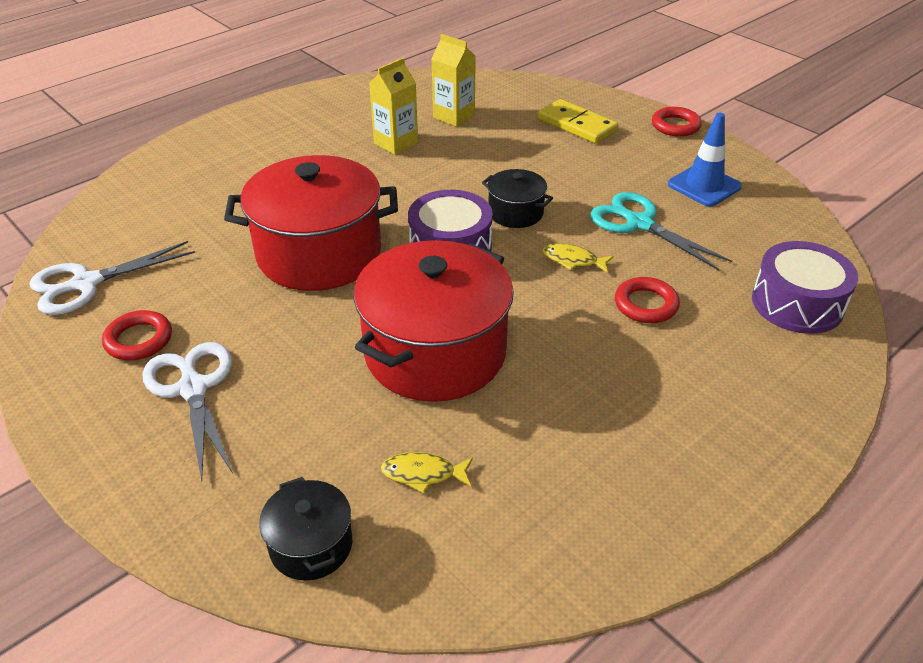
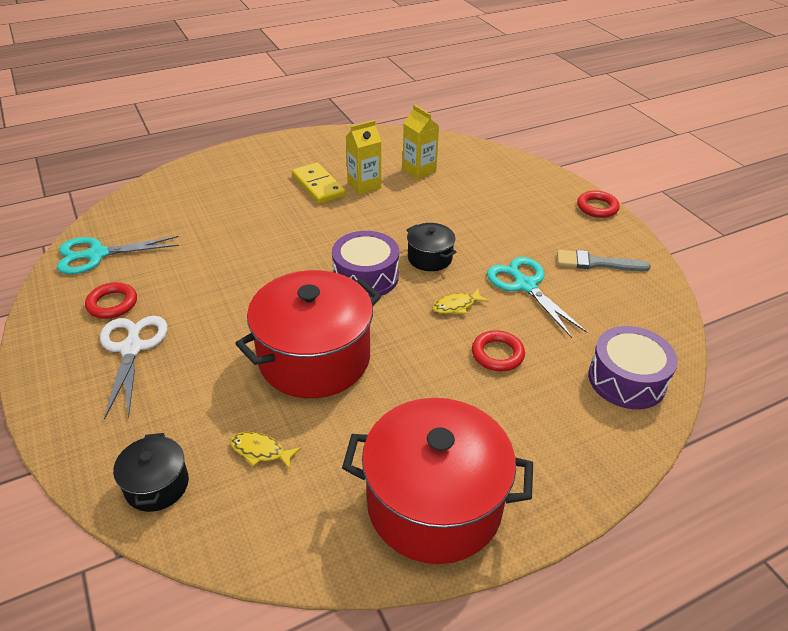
camera: 15 degrees right, 0 degrees up
white scissors [29,241,195,315] -> turquoise scissors [57,236,179,274]
red pot [224,155,398,291] -> red pot moved to [342,398,533,564]
yellow domino [538,99,618,143] -> yellow domino moved to [292,163,346,204]
yellow fish [542,243,614,273] -> yellow fish turned 60 degrees counterclockwise [432,289,489,314]
blue traffic cone [668,113,742,207] -> grey brush [557,250,651,271]

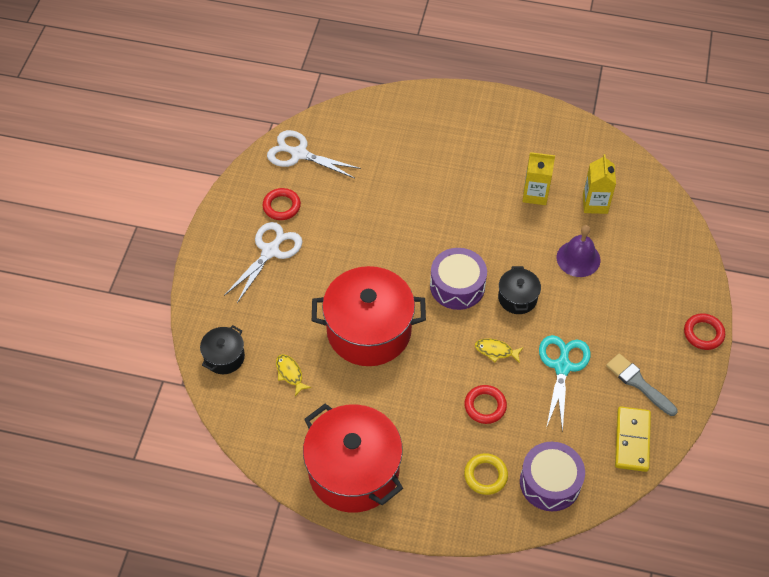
camera: 40 degrees right, 15 degrees up
turquoise scissors [57,236,179,274] -> white scissors [267,130,361,178]
yellow domino [292,163,346,204] -> yellow domino moved to [615,406,651,472]
none -> yellow ring [464,453,508,495]
none -> purple bell [557,225,600,277]

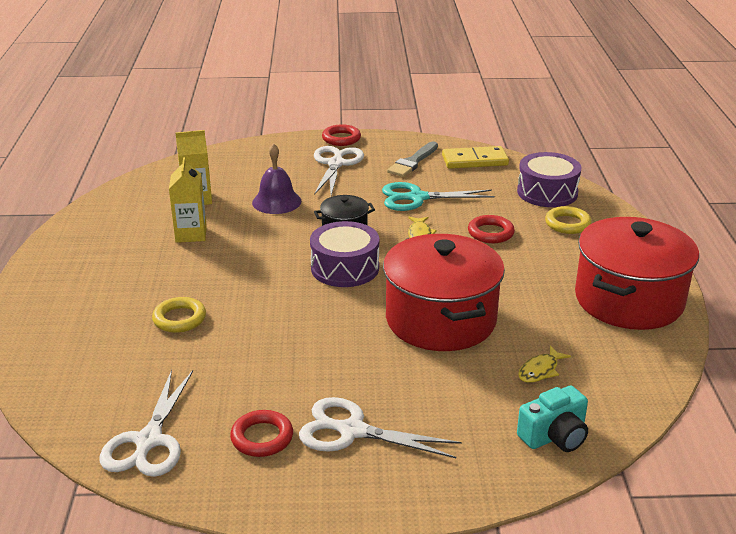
camera: 105 degrees left, 25 degrees down
black pot [200,325,245,374] -> turquoise camera [517,386,588,452]
none -> yellow ring [152,297,206,333]
none -> white scissors [314,146,364,196]

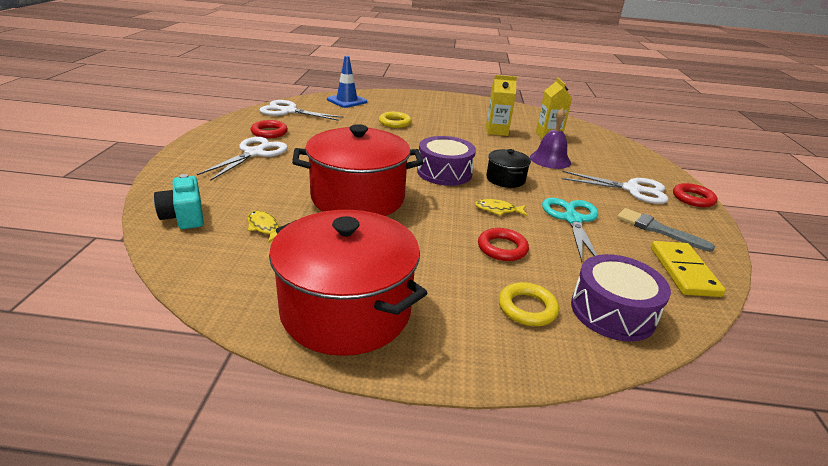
camera: 95 degrees right, 0 degrees up
none -> blue traffic cone [327,56,367,108]

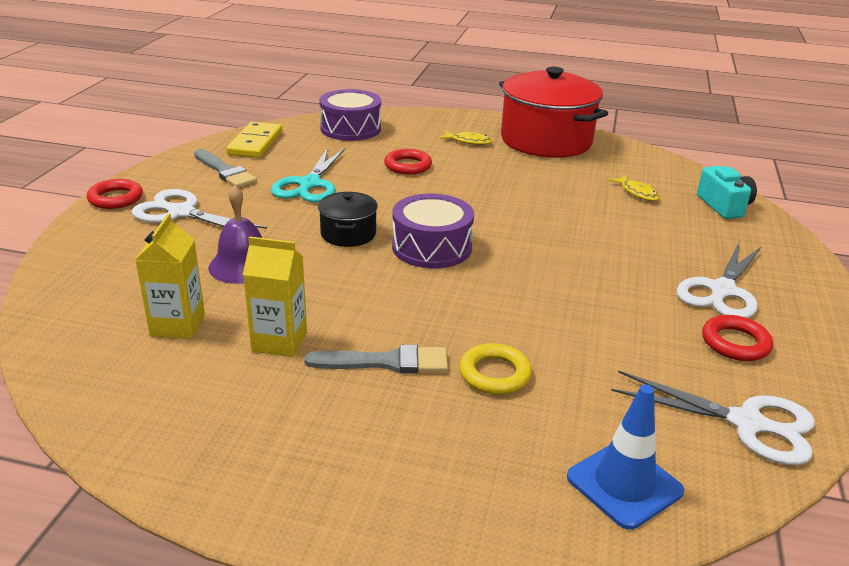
camera: 170 degrees left, 0 degrees up
red pot [292,124,423,216] -> none
yellow fish [475,199,528,216] -> yellow fish moved to [440,131,493,145]
yellow ring [499,282,559,326] -> none
none -> grey brush [304,345,448,374]

